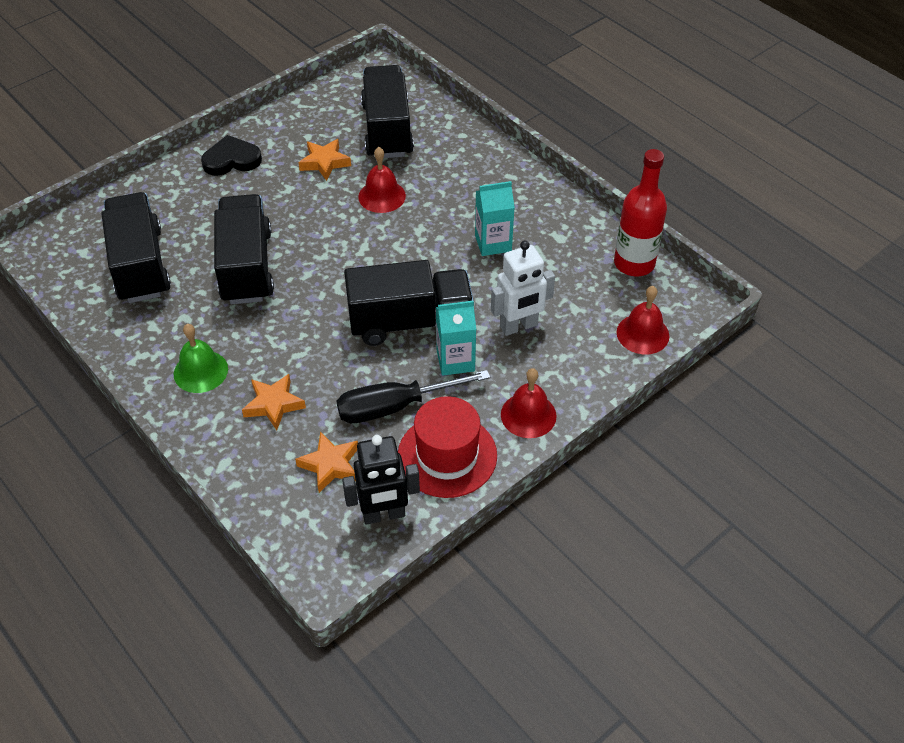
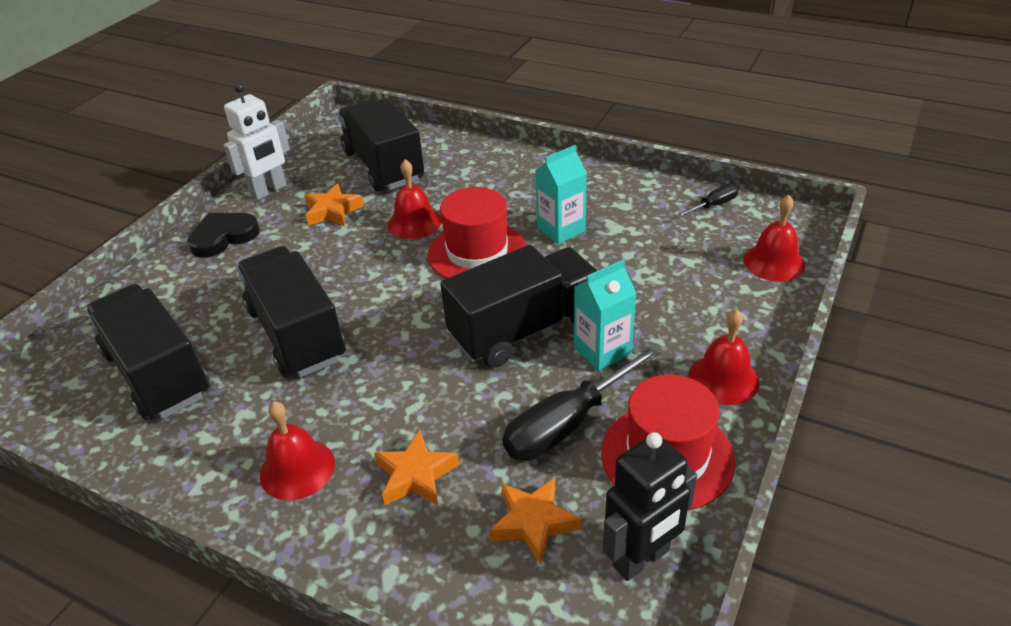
camera: 20 degrees left, 10 degrees down
green bell [174,324,228,393] -> red bell [260,401,335,500]
white robot [491,241,555,336] -> white robot moved to [223,83,290,200]
red bottle [614,149,667,276] -> black screwdriver [675,183,739,218]
none -> red hat [428,187,527,279]

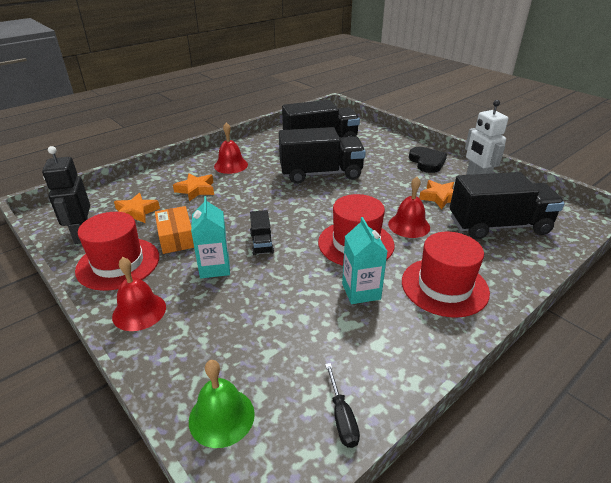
camera: 110 degrees right, 5 degrees down
black truck [440,245,597,368] -> black truck [250,210,274,255], size x0.46
black screwdriver [503,344,662,461] -> orange box [155,206,194,254]
red bell [743,195,805,281] -> green bell [189,360,255,448]
none -> red hat [402,232,490,317]

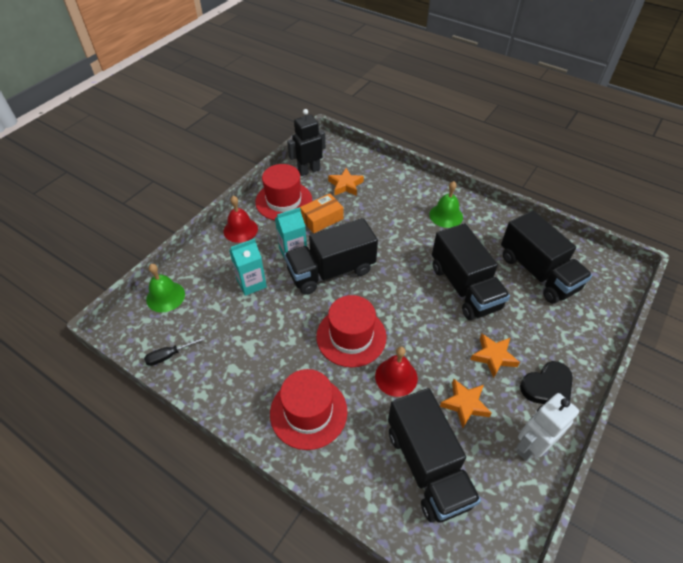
camera: 75 degrees right, 15 degrees up
orange star [173,173,214,201] -> orange star moved to [470,334,520,378]
red bell [214,122,248,174] -> green bell [429,181,463,228]
black truck [250,210,274,255] -> black truck [284,218,378,295], size x2.18
turquoise carton [342,217,388,304] -> turquoise carton moved to [229,238,267,296]

